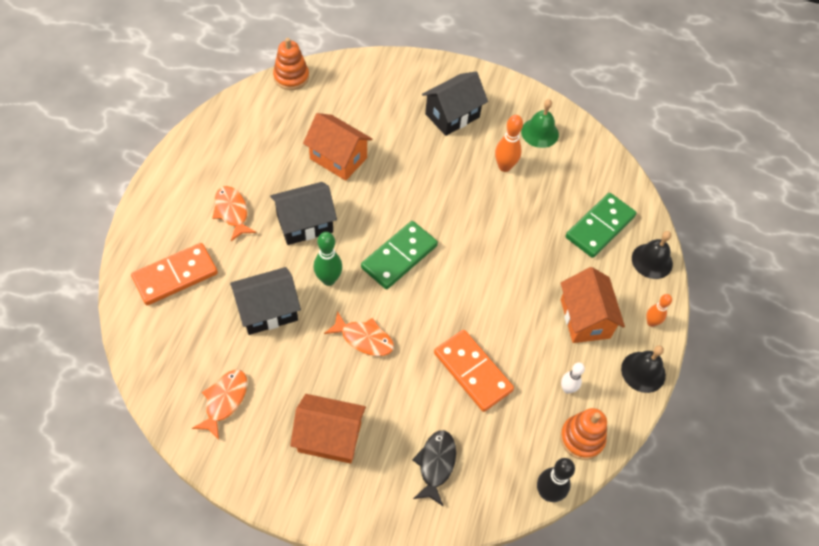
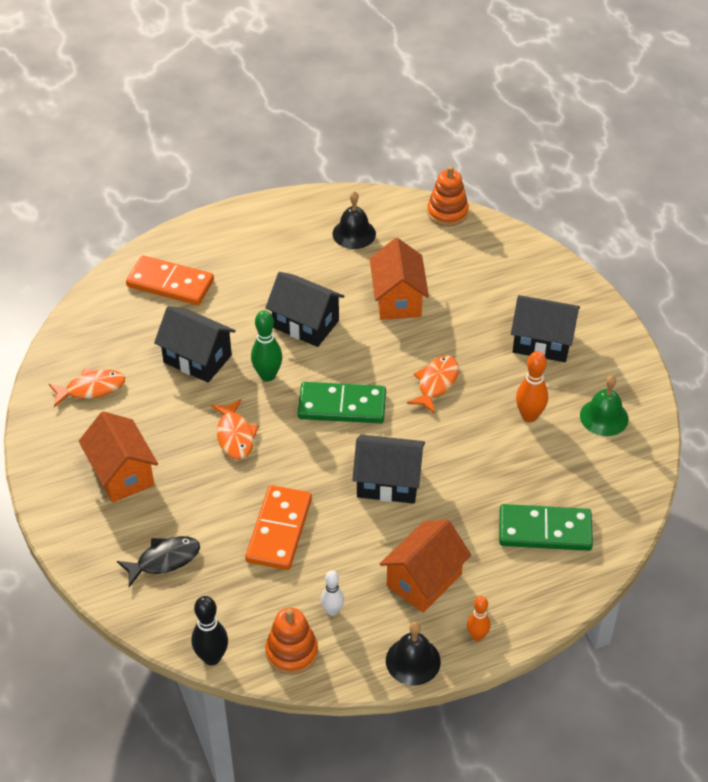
camera: 55 degrees right, 10 degrees down
orange fish [212,186,257,241] -> orange fish moved to [407,355,459,414]
black bell [632,231,673,279] -> black bell moved to [332,191,376,249]
none -> black house [352,435,425,504]

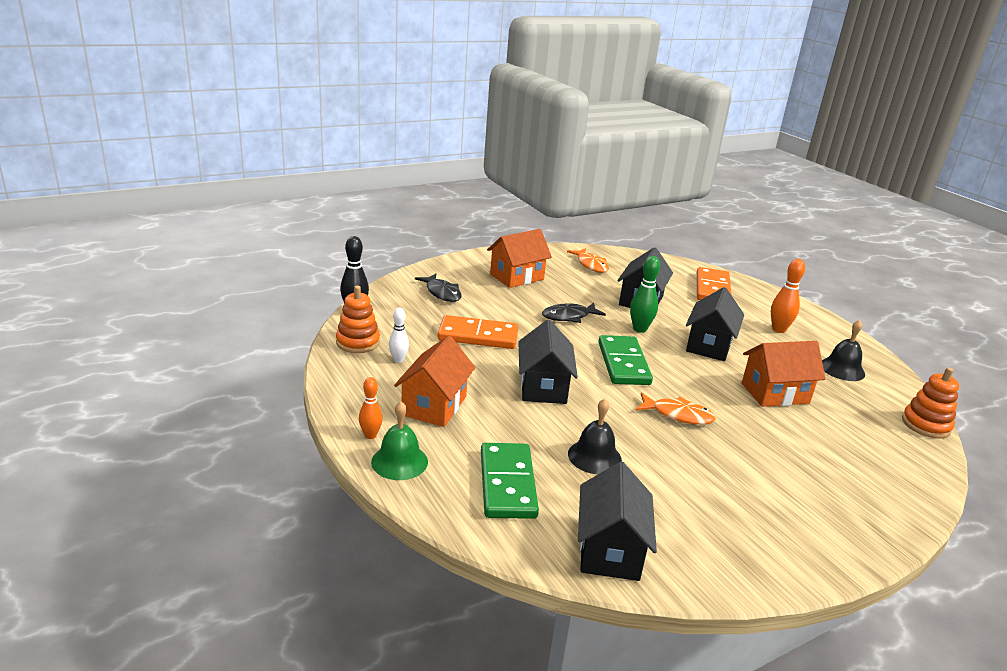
camera: 80 degrees right, 20 degrees down
orange fish [211,399,259,460] -> black fish [542,303,606,323]
orange house [380,519,471,613] -> orange house turned 75 degrees clockwise [394,336,475,427]
black bell [386,622,441,685] -> black bell moved to [568,398,622,474]
black house [511,295,580,362] -> black house moved to [578,462,657,581]
orange bowling pin [516,351,548,422] -> orange bowling pin moved to [771,259,805,333]
green bell [580,376,628,436] -> green bell moved to [371,401,428,480]

